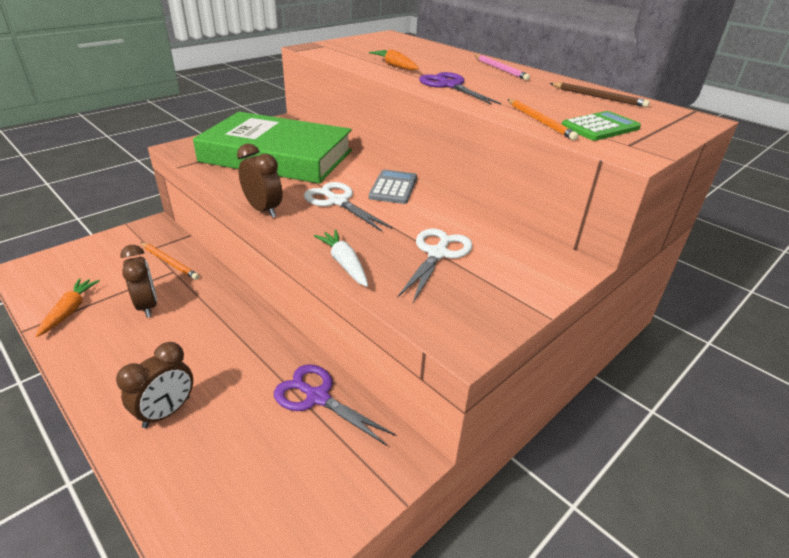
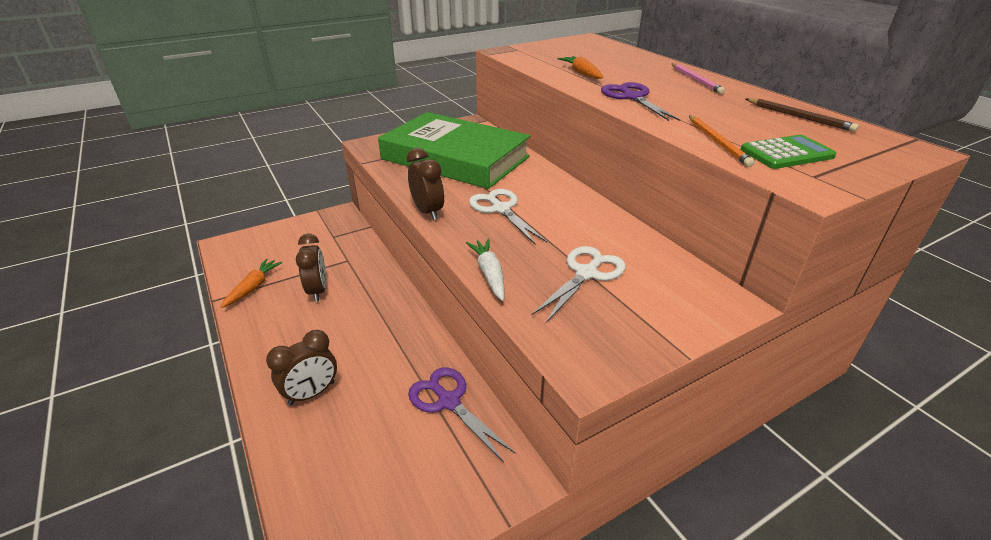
camera: 15 degrees right, 0 degrees up
orange pencil [141,242,199,280] -> none
grey calculator [369,170,417,204] -> none

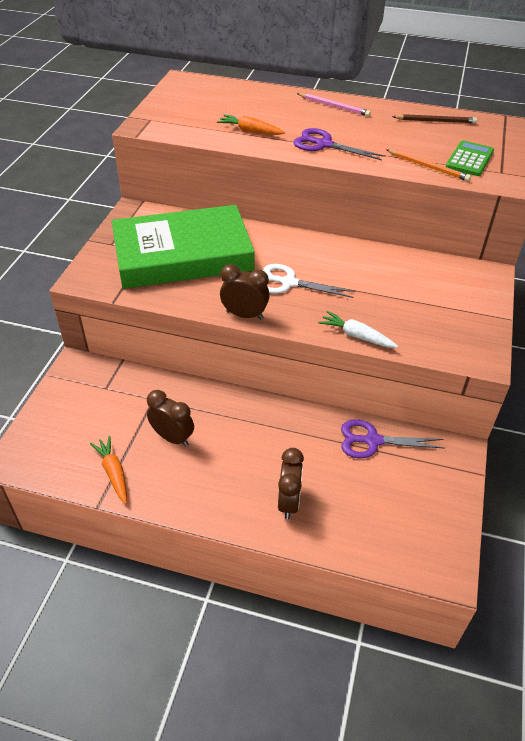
camera: 45 degrees left, 10 degrees up
white scissors [531,246,626,324] -> none

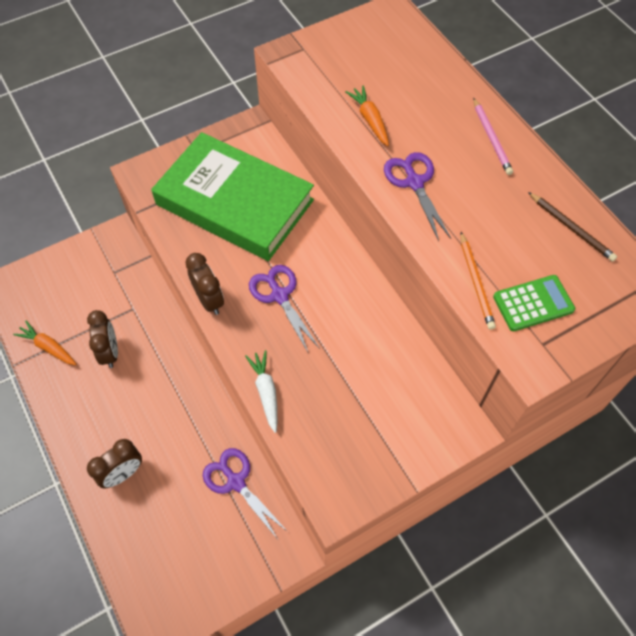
camera: 45 degrees right, 15 degrees up
orange carrot [90,436,127,504] -> orange carrot turned 75 degrees counterclockwise [13,321,76,365]
white scissors [263,264,355,298] -> purple scissors [249,265,320,354]

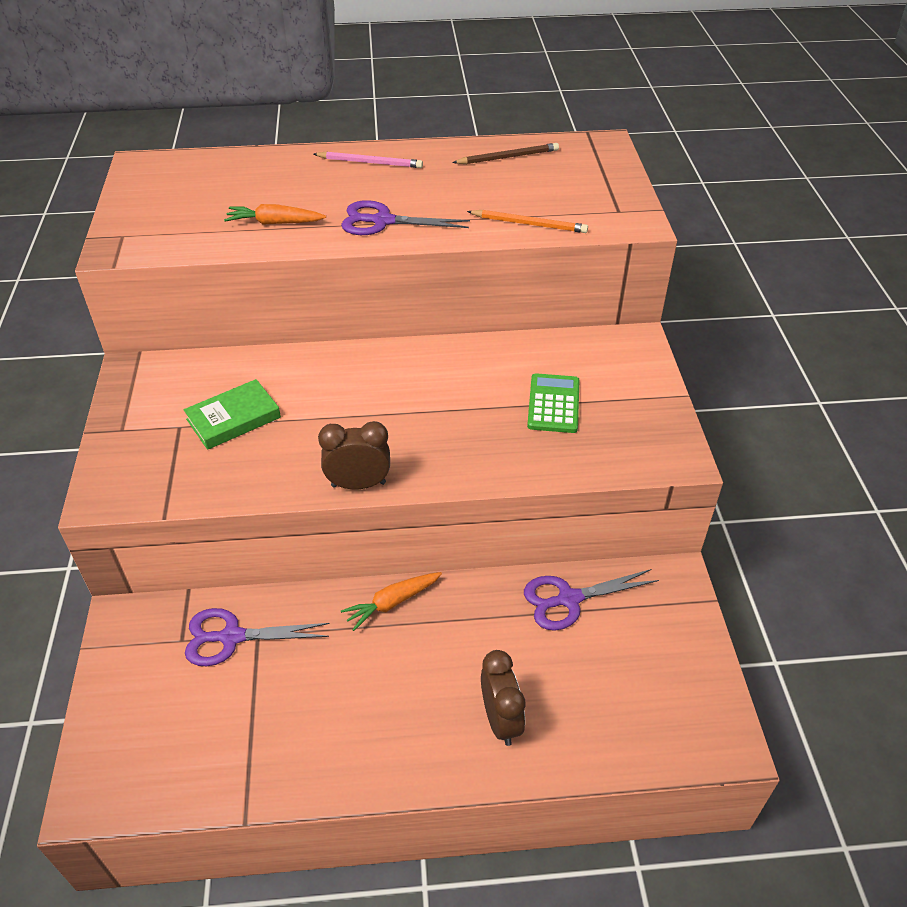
camera: 65 degrees left, 15 degrees down
orange carrot [13,321,76,365] -> orange carrot moved to [341,572,442,631]
brown clock [87,310,118,368] -> none
green book [151,132,314,261] -> green book [184,379,281,450], size x0.43
white carrot [245,350,277,433] -> none
purple scissors [249,265,320,354] -> purple scissors moved to [185,608,330,666]
green calculator [493,275,575,331] -> green calculator moved to [527,373,580,433]

